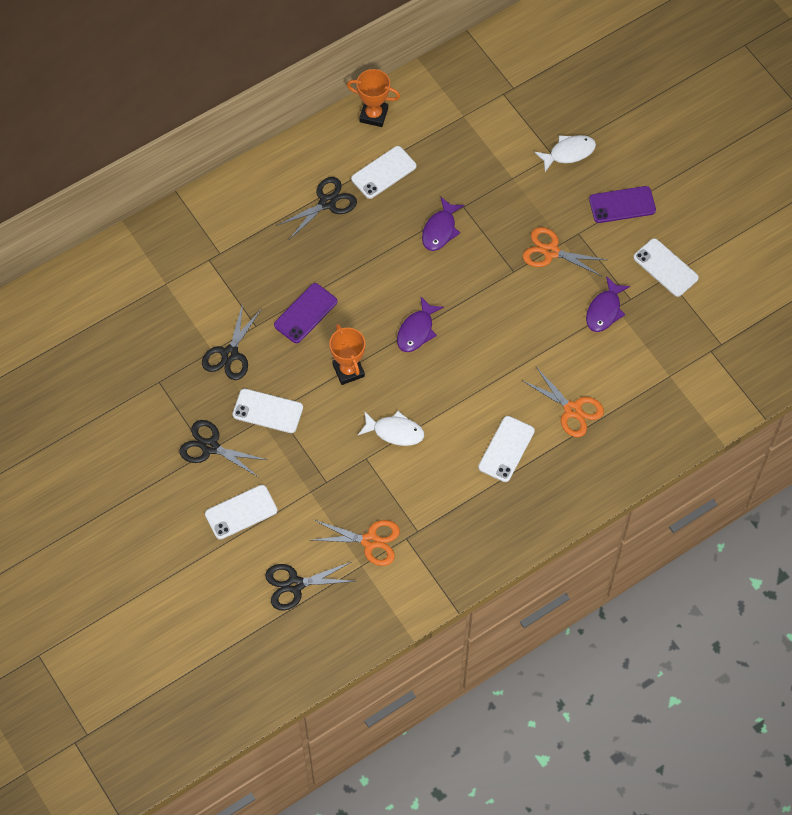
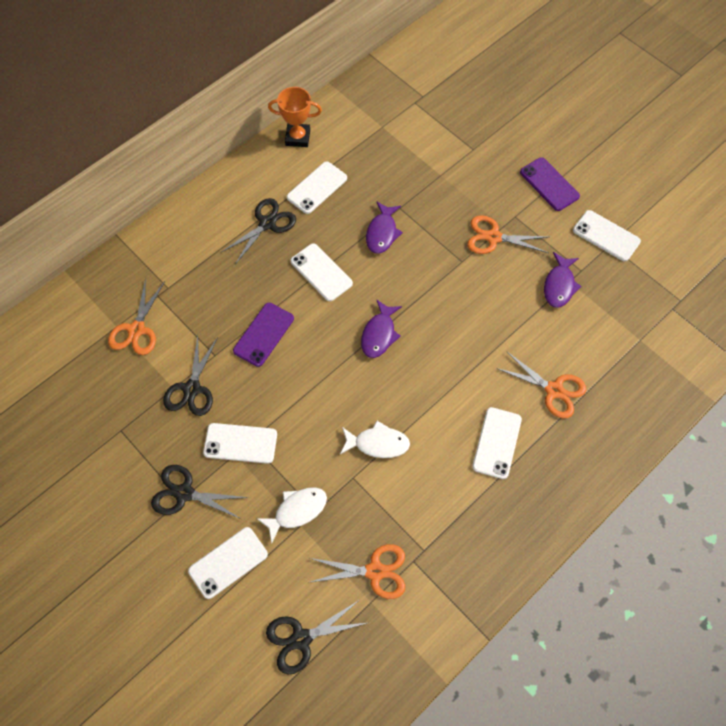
camera: 10 degrees left, 0 degrees up
orange trophy [329,324,365,385] -> none
white fish [534,135,596,172] -> white fish moved to [256,487,327,544]
purple phone [589,186,656,223] -> purple phone turned 75 degrees clockwise [520,157,580,211]
none -> orange scissors [108,278,165,355]
none -> white phone [291,243,353,301]

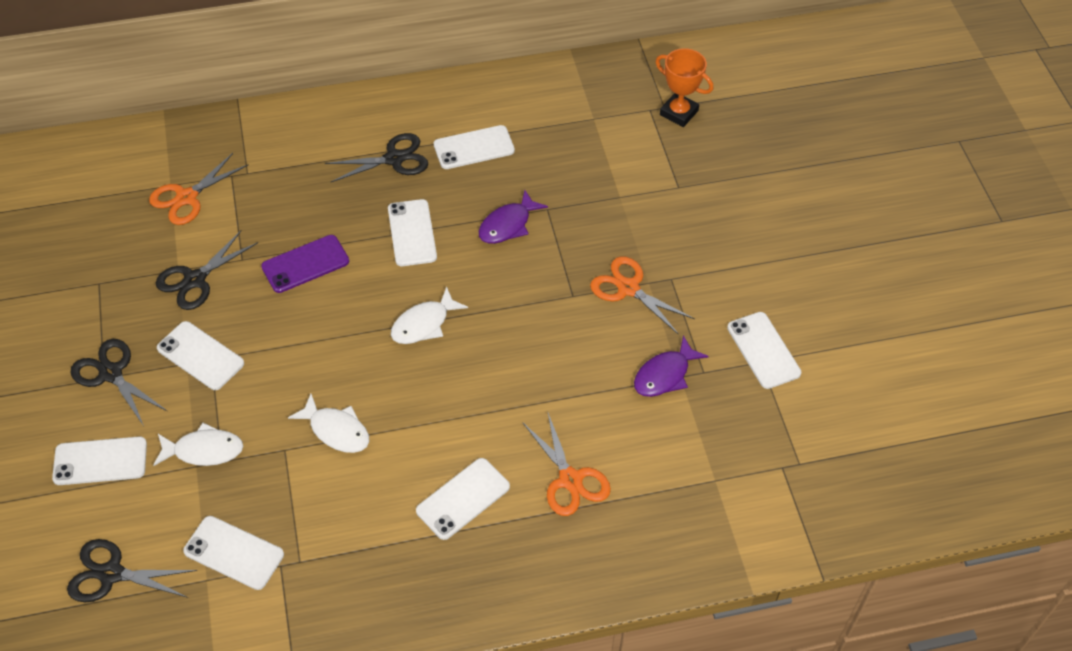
camera: 30 degrees right, 10 degrees down
orange trophy [268,87,322,147] -> orange trophy moved to [655,48,713,127]
orange scissors [308,544,405,599] -> white phone [183,516,284,590]
purple fish [361,299,402,358] -> white fish [391,287,468,344]
purple phone [520,157,580,211] -> none

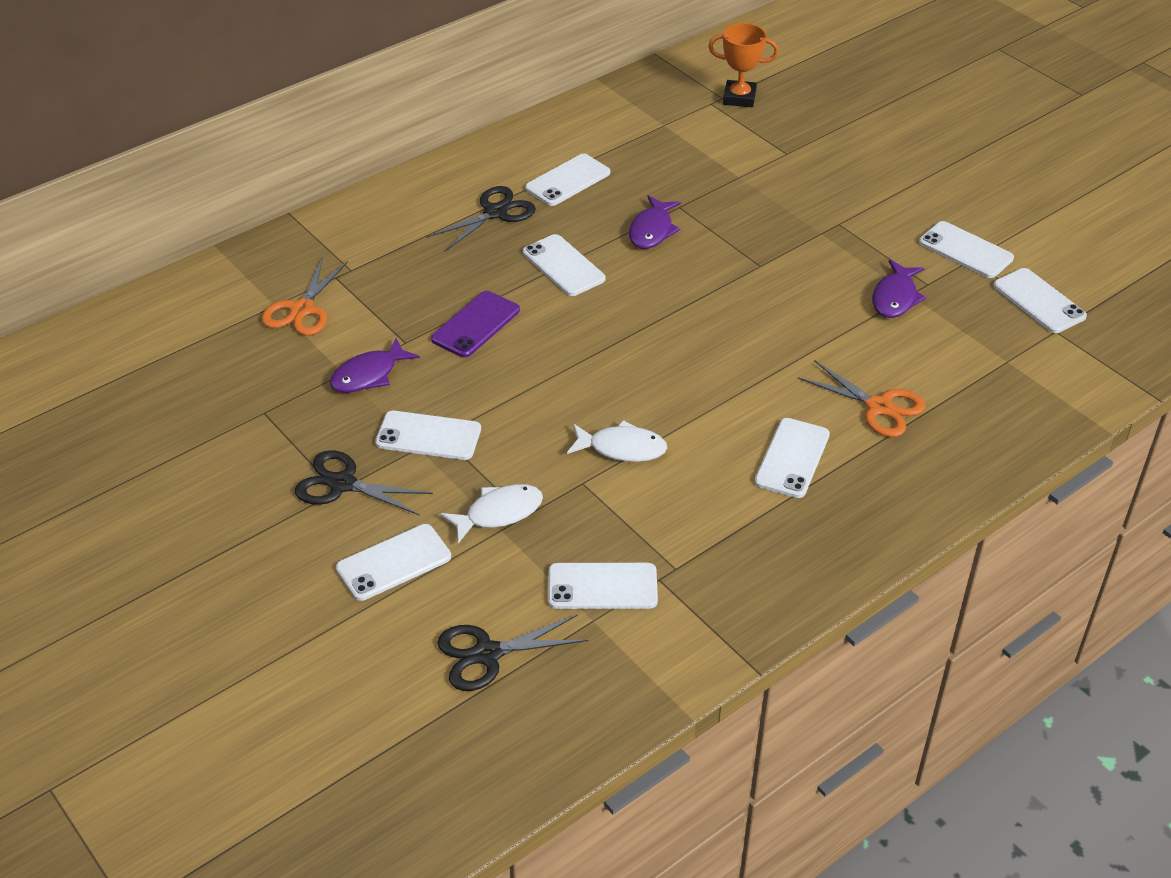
camera: 25 degrees left, 10 degrees down
black scissors [156,230,258,310] -> purple fish [330,338,420,393]
white fish [391,287,468,344] -> none
orange scissors [590,256,695,335] -> none
none -> white phone [993,268,1087,333]

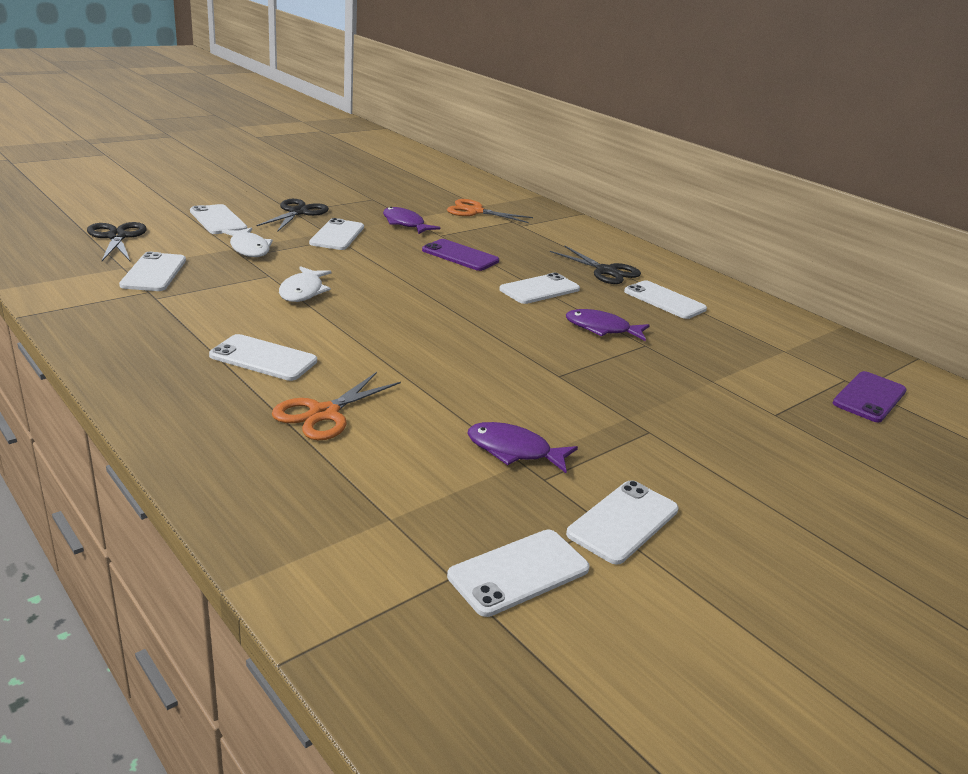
camera: 85 degrees right, 15 degrees down
orange trophy [708,23,779,107] -> purple phone [833,371,907,422]

